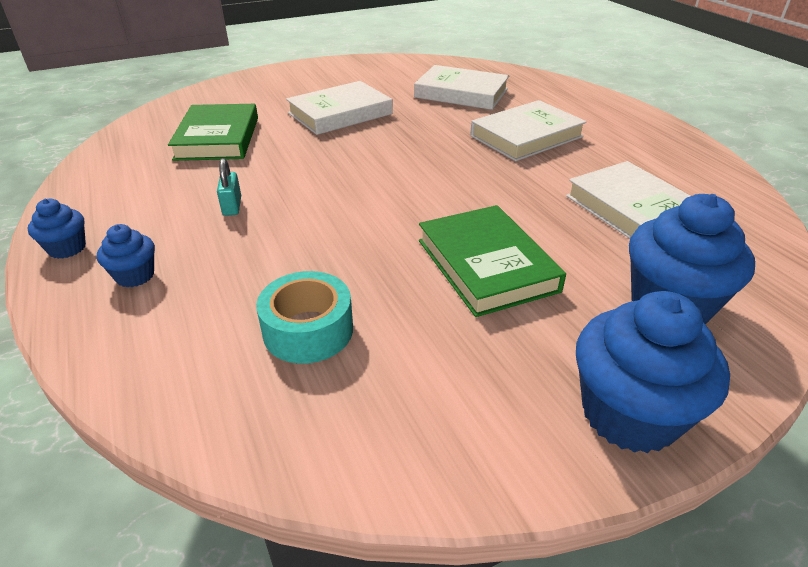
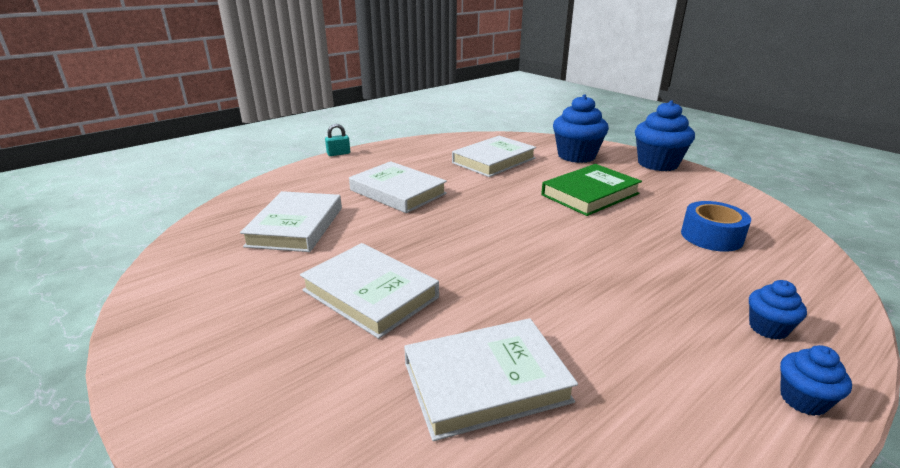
camera: 105 degrees left, 10 degrees down
green book [168,104,258,161] -> white book [404,318,578,441]
turquoise padlock [217,158,241,216] -> turquoise padlock moved to [325,124,350,156]
turquoise tape [256,271,353,364] -> blue tape [681,201,751,252]

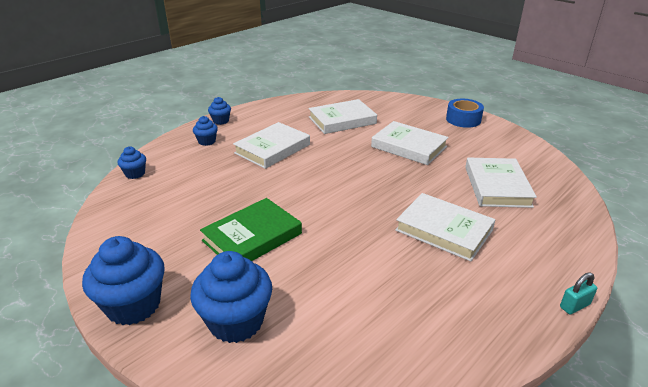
camera: 175 degrees right, 5 degrees up
white book [452,136,536,177] -> white book moved to [233,122,310,169]
blue tape [681,201,751,252] -> blue tape moved to [446,99,484,128]
none -> blue cupcake [118,146,146,179]

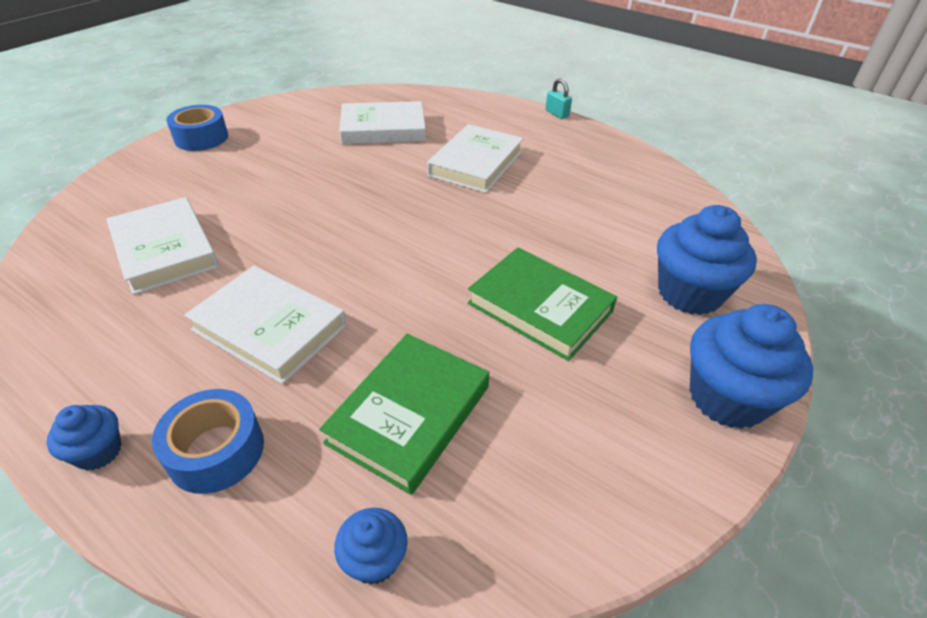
camera: 100 degrees left, 10 degrees up
blue cupcake [193,116,218,146] -> blue tape [152,389,264,494]
white book [371,121,449,165] -> none
none -> green book [319,334,489,495]

